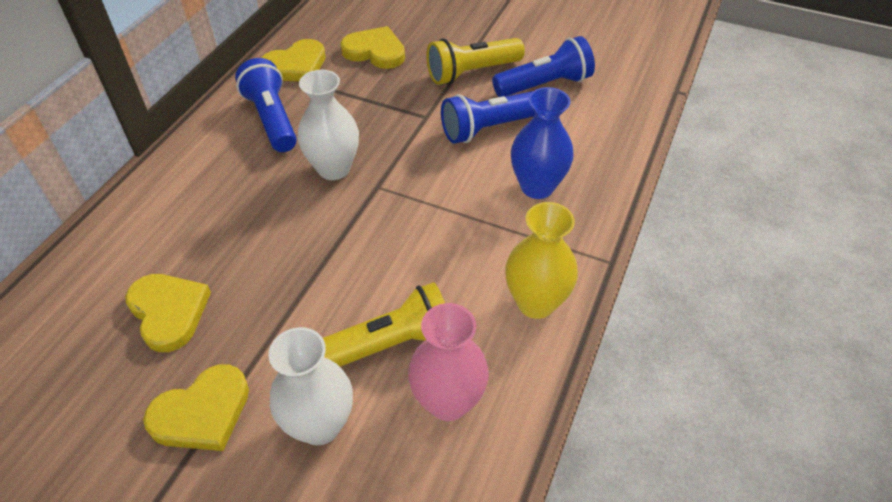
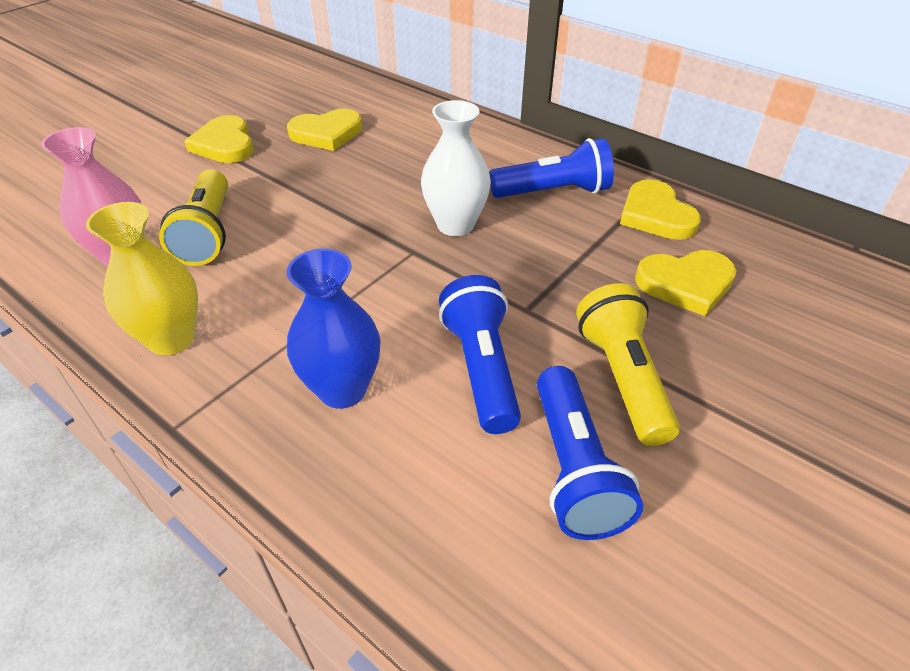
camera: 105 degrees right, 5 degrees down
white vase [269,327,353,445] -> none
yellow heart [341,26,405,69] -> yellow heart turned 45 degrees clockwise [635,250,737,316]

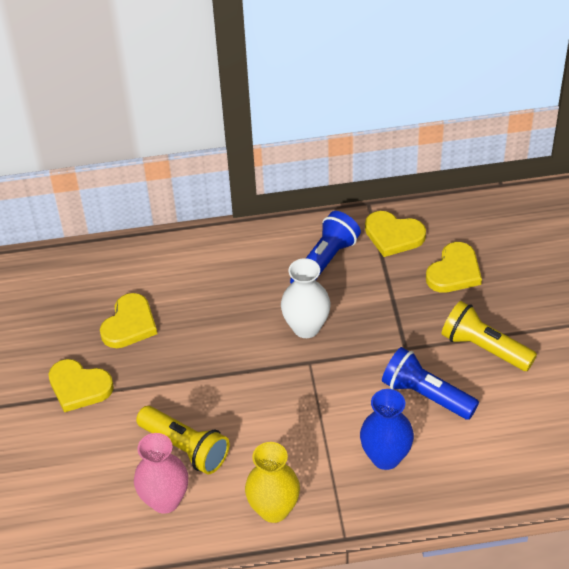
camera: 45 degrees left, 5 degrees up
blue flashlight [537,366,643,540] -> none

